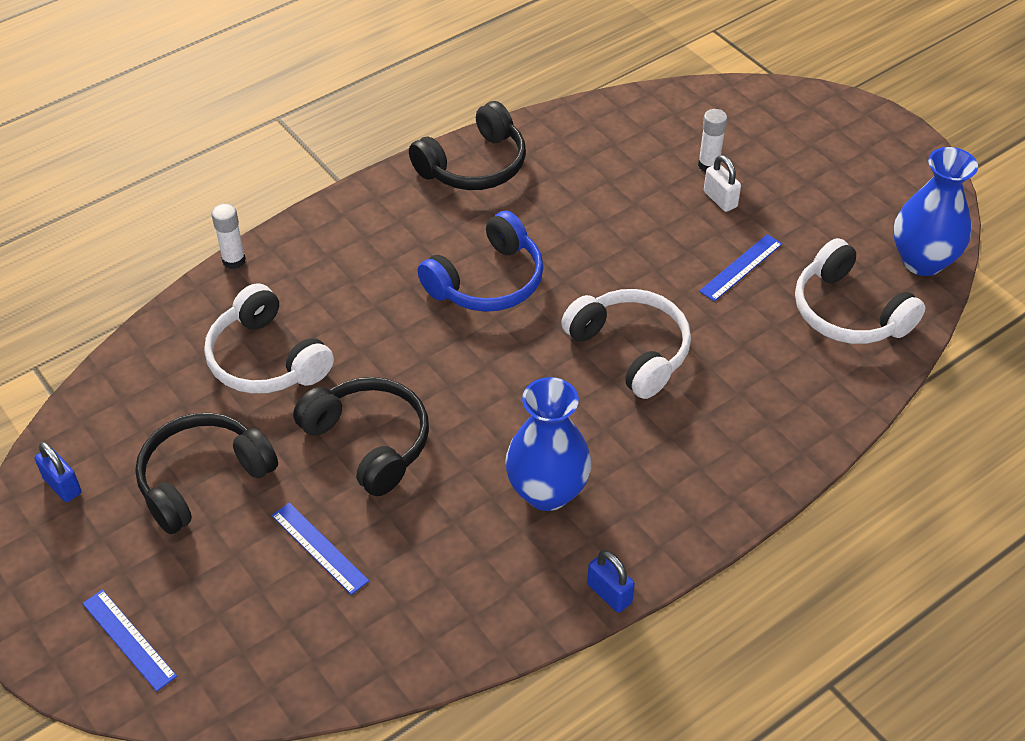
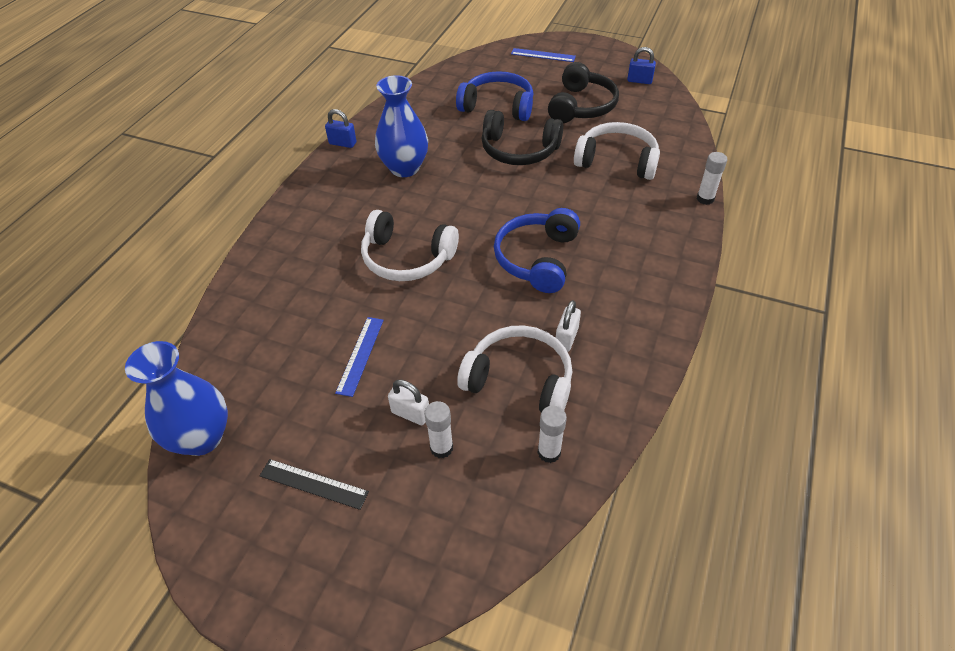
camera: 150 degrees right, 0 degrees up
blue ruler [272,503,369,595] -> blue headphones [456,71,533,121]
black headphones [409,101,526,190] -> none
white headphones [795,238,925,344] -> white headphones moved to [457,325,572,412]
none -> black ruler [260,459,369,510]
none -> white glue stick [538,406,567,463]
none -> white padlock [556,300,581,352]

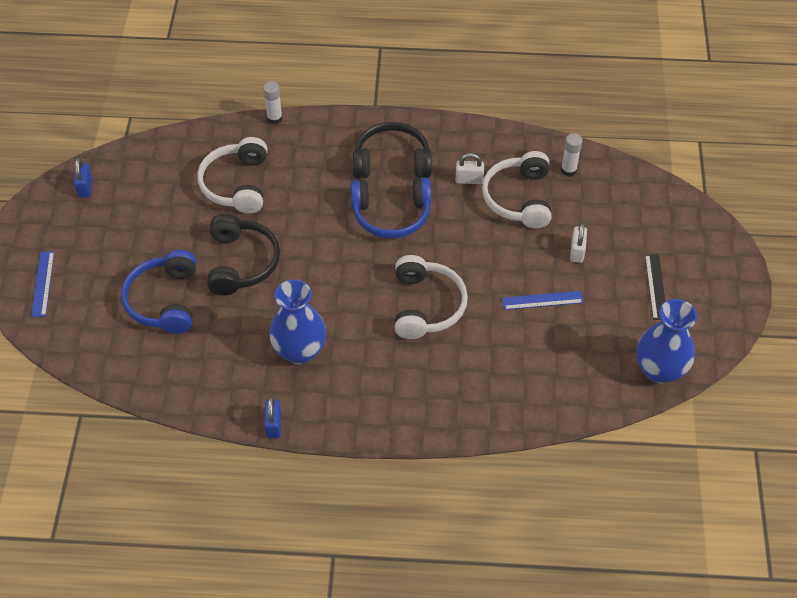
camera: 110 degrees left, 5 degrees up
white glue stick [424,401,453,458] -> none
black headphones [548,62,619,123] -> black headphones moved to [353,122,432,178]

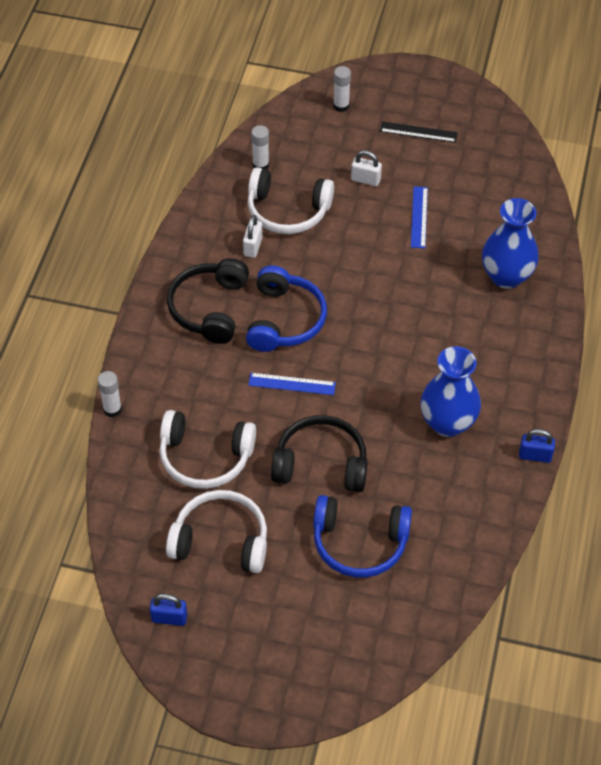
camera: 80 degrees left, 0 degrees up
blue ruler [31,251,55,317] -> blue ruler moved to [248,373,336,395]
white headphones [395,255,468,339] -> white headphones moved to [166,490,267,573]
blue vase [637,299,697,384] -> blue vase moved to [482,198,539,289]
none -> white glue stick [333,66,351,112]

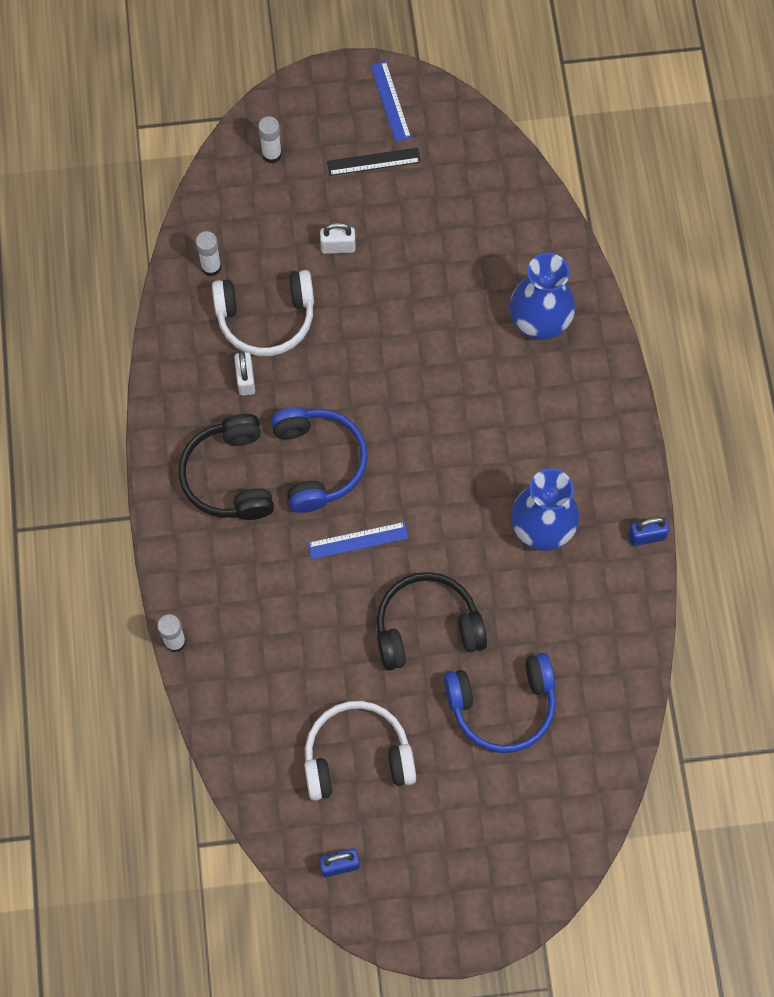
camera: 20 degrees left, 15 degrees up
white headphones [160,410,256,489] -> none
blue ruler [411,186,428,248] -> blue ruler moved to [370,61,411,142]

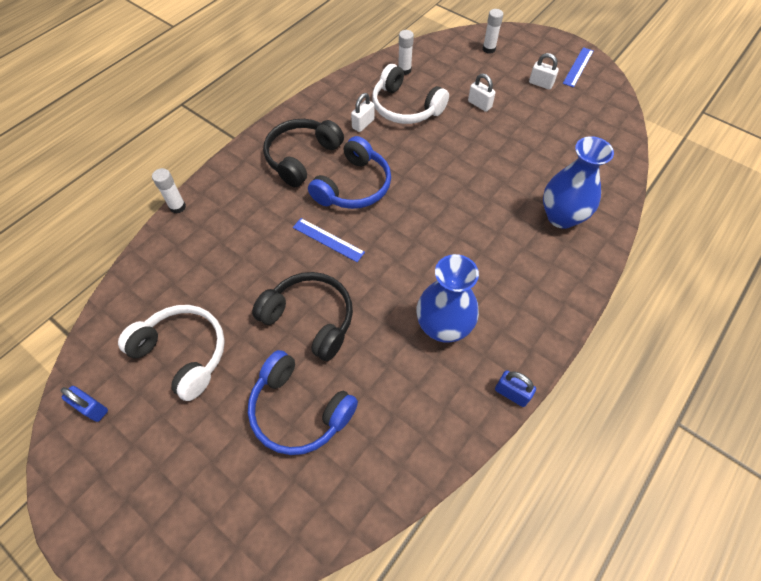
camera: 45 degrees right, 10 degrees down
black ruler [327,148,421,176] -> white padlock [529,53,559,90]

